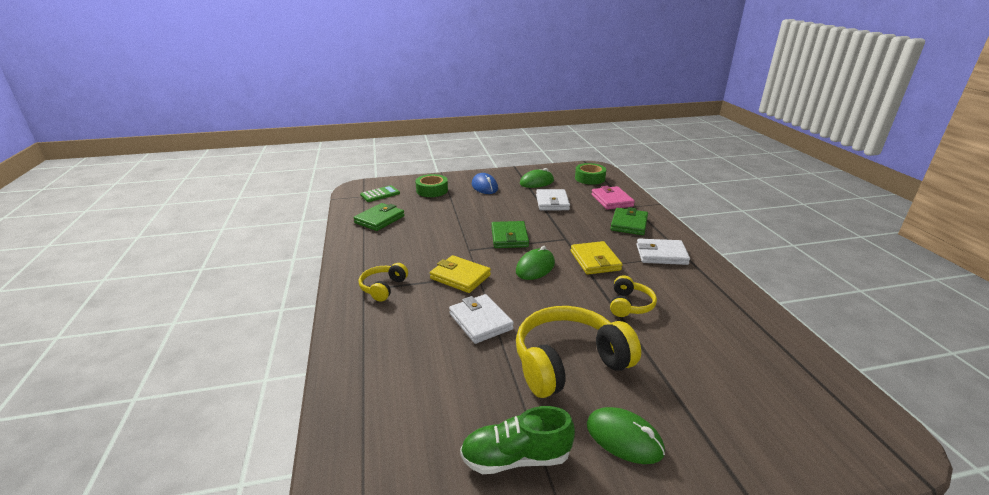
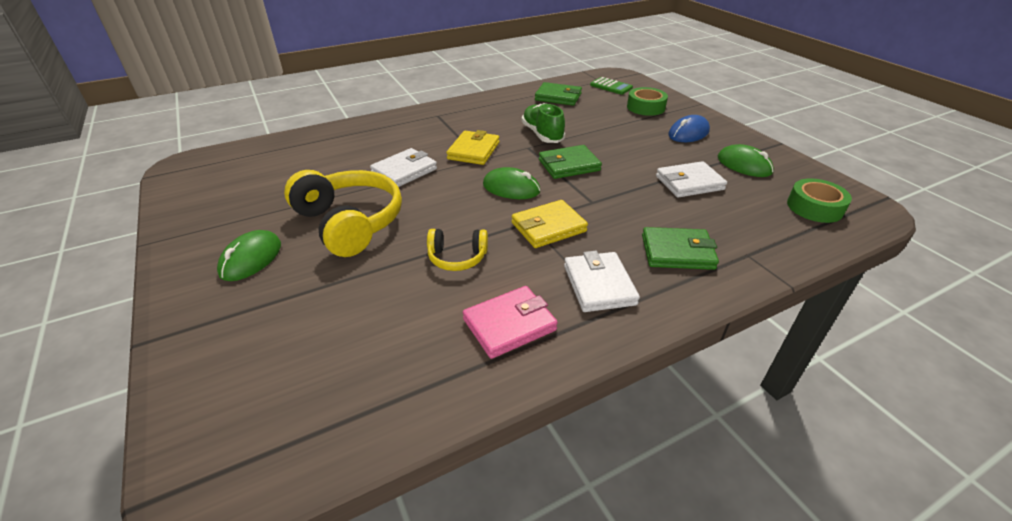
camera: 75 degrees right, 10 degrees up
yellow headphones [359,263,408,302] -> none
green shoe [460,406,575,474] -> green shoe moved to [522,103,565,143]
pink wallet [591,186,635,210] -> pink wallet moved to [463,286,558,359]

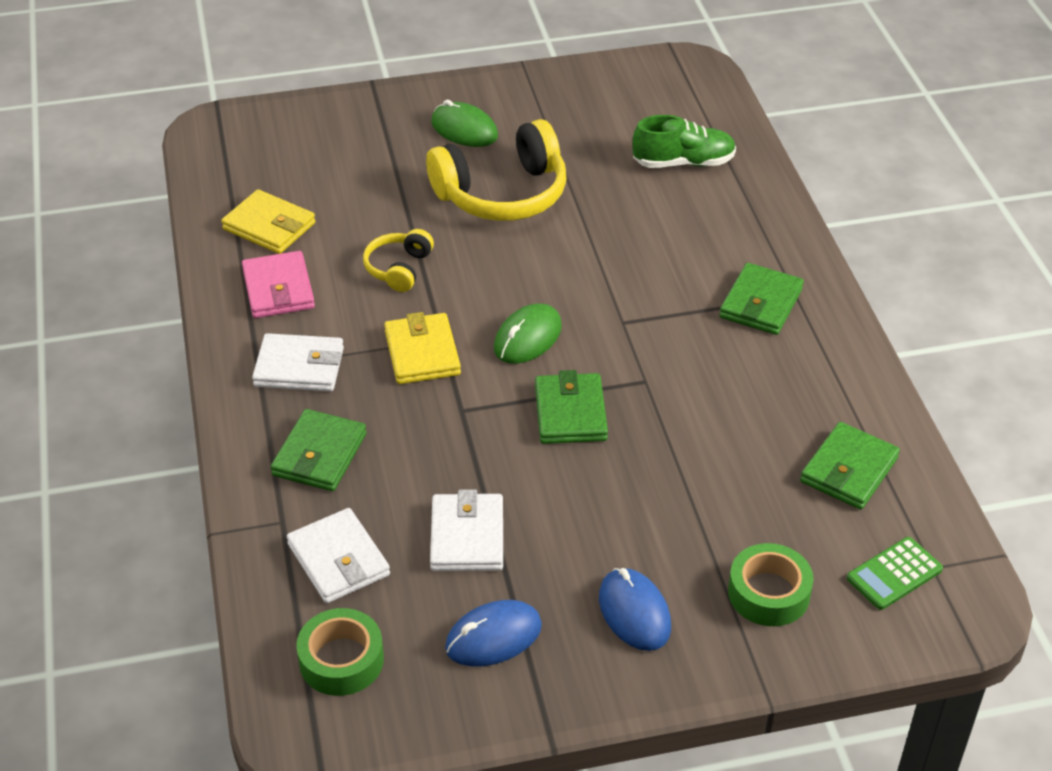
camera: 105 degrees right, 5 degrees up
white wallet [370,148,437,187] -> white wallet moved to [287,508,390,603]
yellow wallet [446,130,499,165] -> yellow wallet moved to [221,189,315,254]
green shoe [522,103,565,143] -> green shoe moved to [632,115,736,168]
green mouse [718,144,774,177] -> blue mouse [445,600,542,667]
none -> green wallet [719,263,804,335]

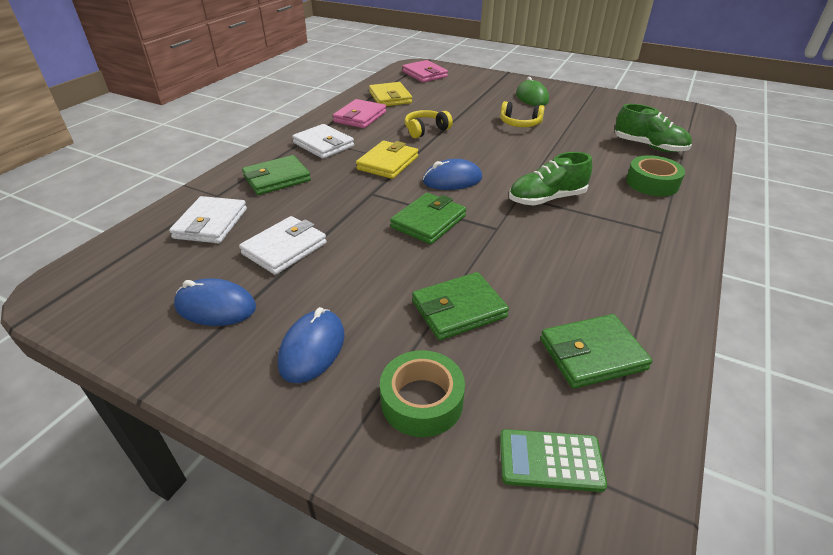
camera: 40 degrees right, 5 degrees down
green tape [296,608,384,696] -> green tape moved to [626,155,685,196]
yellow headphones [426,119,566,221] -> yellow headphones [500,101,545,127], size x0.51
green mouse [494,304,562,364] -> blue mouse [423,159,482,190]
green wallet [719,263,804,335] -> green wallet moved to [412,272,509,340]
none -> pink wallet [402,60,448,82]
none -> green shoe [509,152,592,205]

